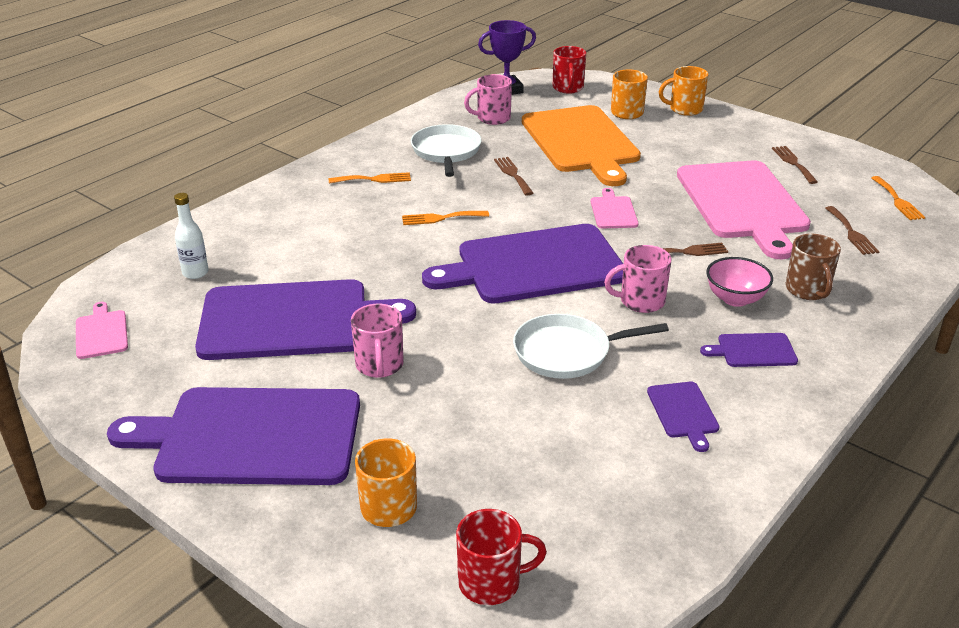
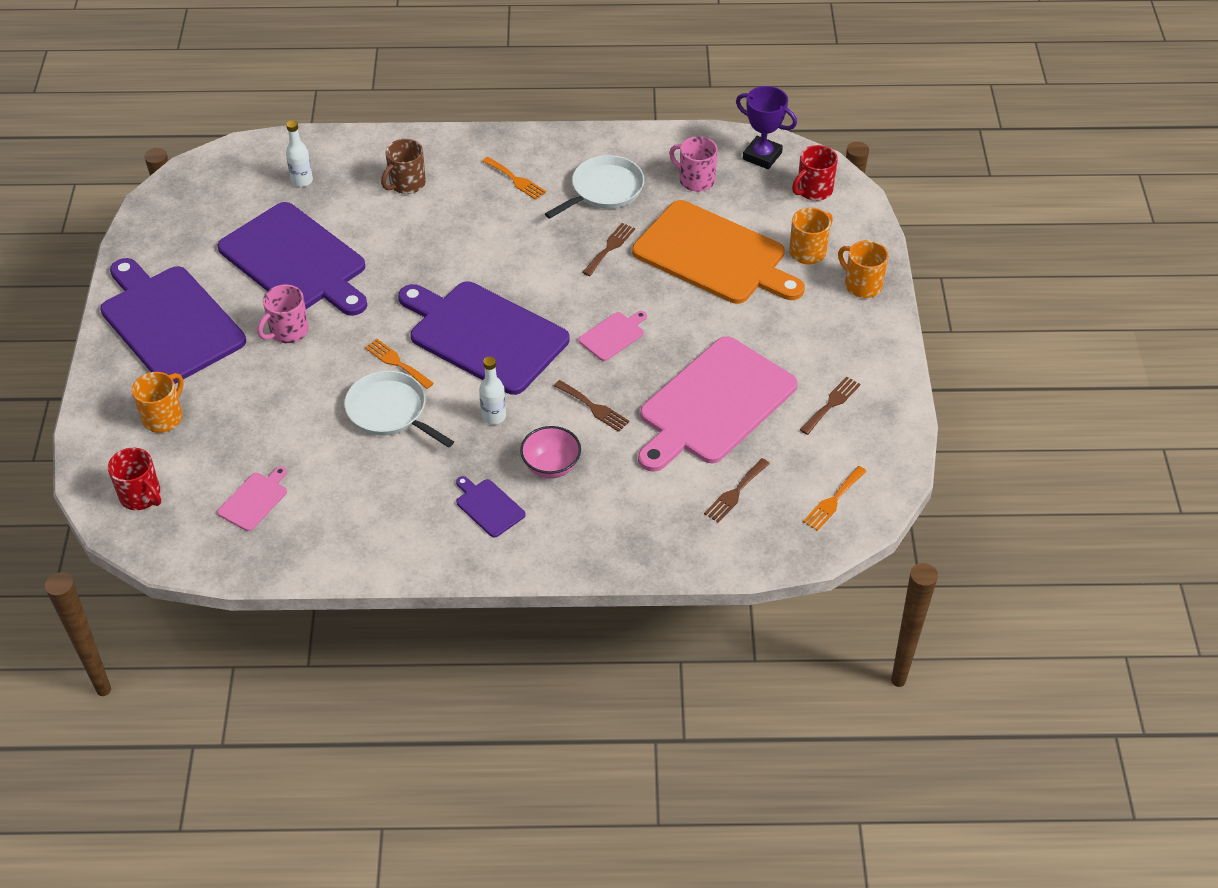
camera: 50 degrees right, 15 degrees up
pink cutting board [76,302,128,359] -> pink cutting board moved to [217,466,287,531]
orange fork [402,211,489,225] -> orange fork moved to [365,339,434,389]
orange cutting board [522,105,641,186] -> orange cutting board turned 90 degrees counterclockwise [632,200,805,304]
pink mug [604,245,672,313] -> white bottle [479,356,506,425]
purple cutting board [647,382,719,452] -> none
brown mug [785,234,841,300] -> brown mug moved to [381,139,426,194]

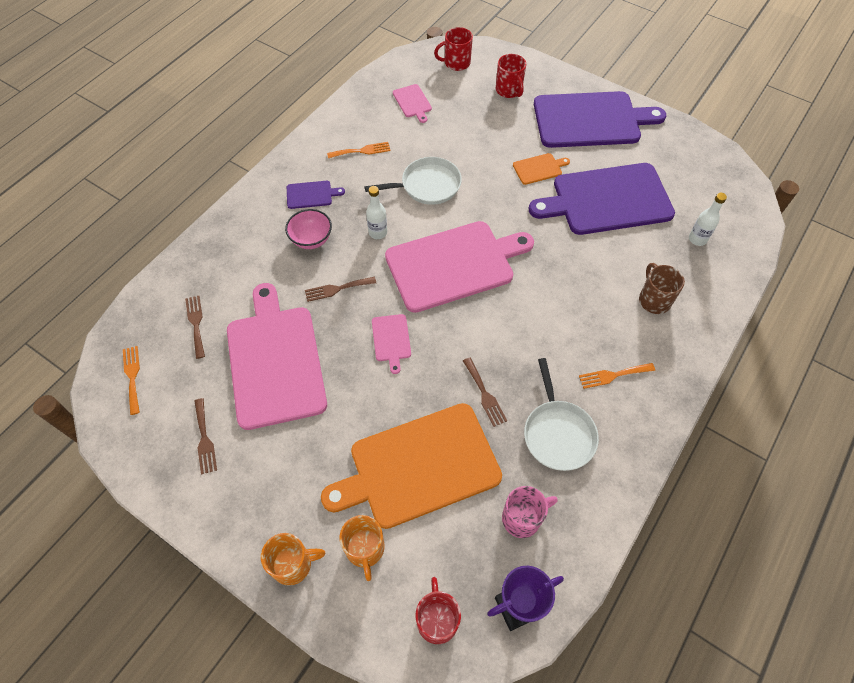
camera: 125 degrees right, 10 degrees up
orange mug [132,372,184,433] -> red mug [496,54,526,98]
pink mug [258,285,309,343] -> orange cutting board [513,153,570,185]
orange fork [365,339,434,389] -> orange fork moved to [327,142,391,158]
purple cutting board [398,282,570,395] -> pink cutting board [385,221,534,313]

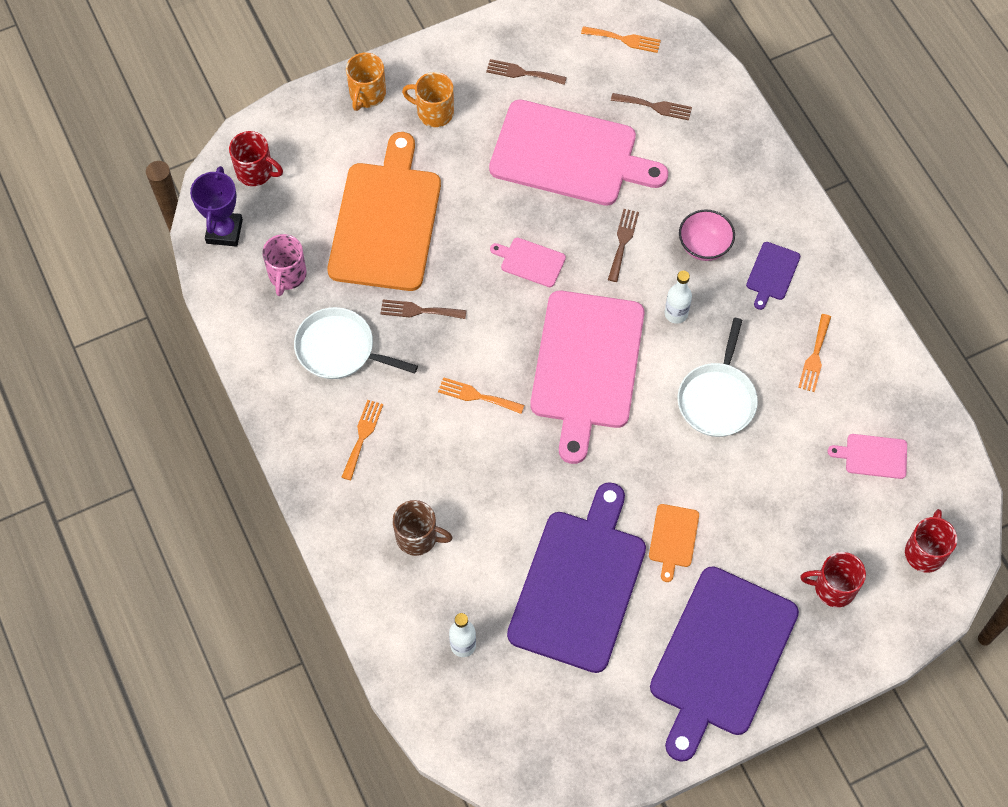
camera: 120 degrees right, 5 degrees up
orange mug [339,515,385,581] -> orange mug moved to [402,72,454,127]
none -> orange fork [438,377,524,414]

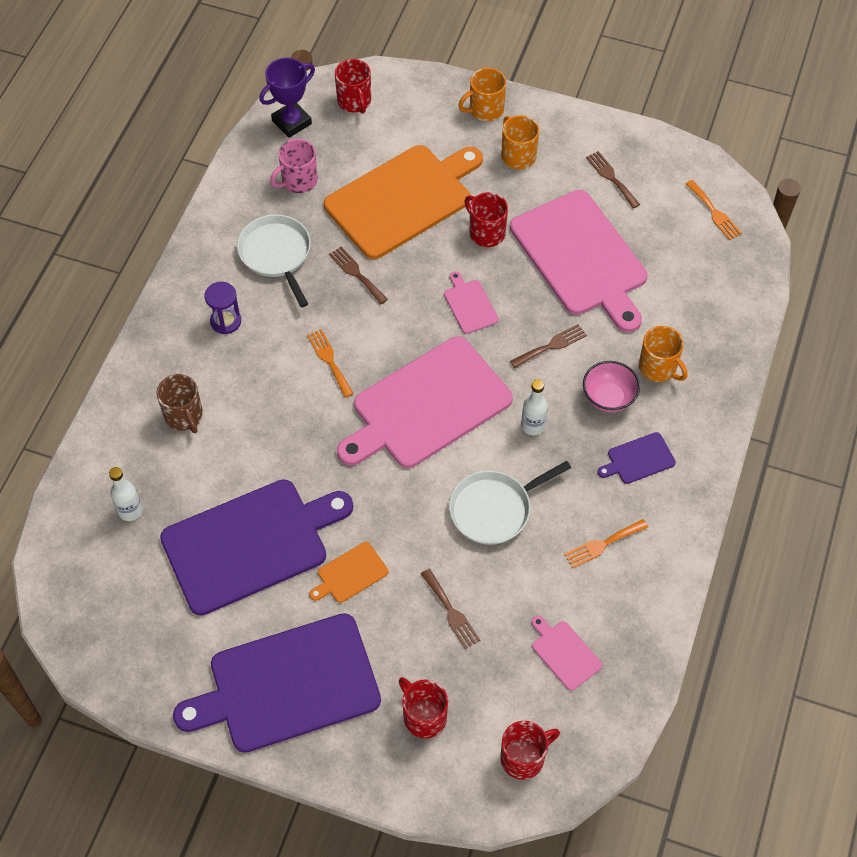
camera: 45 degrees right, 5 degrees down
orange fork [341,400,383,480] -> purple hourglass [205,282,241,334]
brown fork [611,93,692,120] -> brown fork moved to [421,569,480,649]
none -> red mug [464,192,508,247]
none -> orange mug [639,326,688,382]

